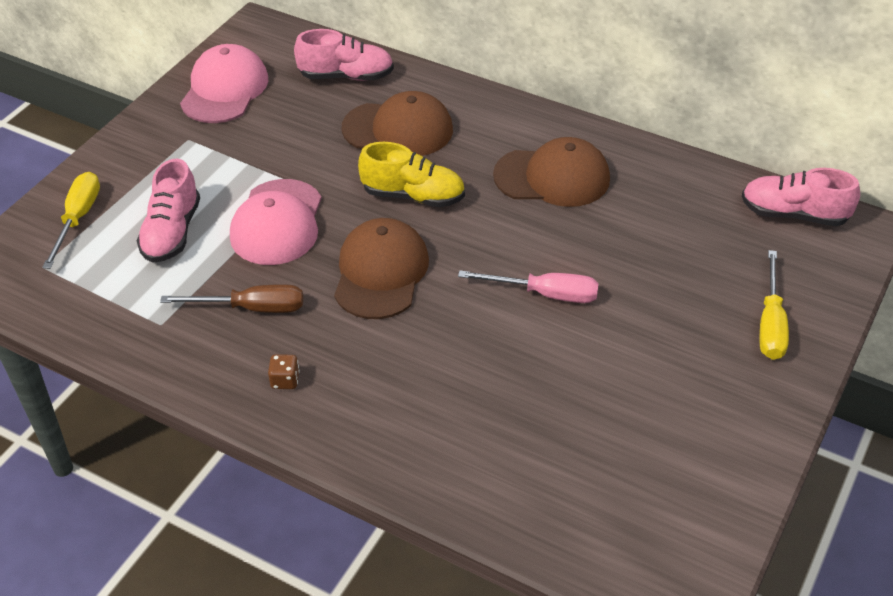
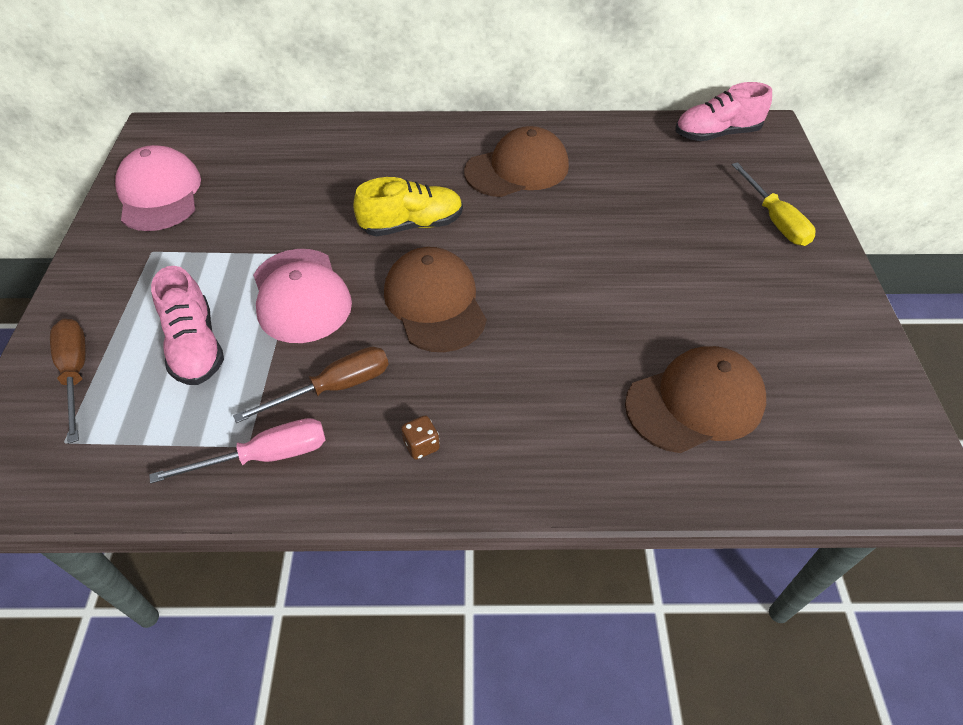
camera: 30 degrees left, 5 degrees up
yellow screwdriver [42,172,100,269] -> brown screwdriver [50,319,86,444]
pink shoe [294,29,394,81] -> none
brown cap [342,91,453,156] -> brown cap moved to [625,346,766,453]
pink screwdriver [458,270,599,303] -> pink screwdriver moved to [149,418,326,484]

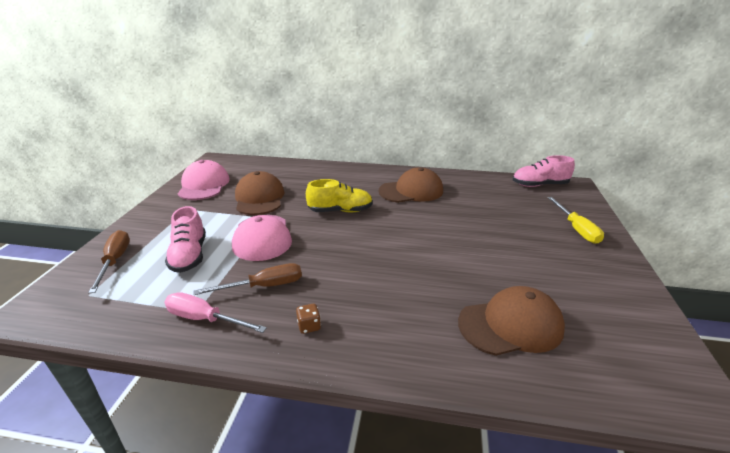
camera: 10 degrees right, 20 degrees down
pink screwdriver [149,418,326,484] -> pink screwdriver turned 150 degrees counterclockwise [164,292,267,333]
brown cap [384,247,487,352] -> brown cap moved to [235,171,285,215]

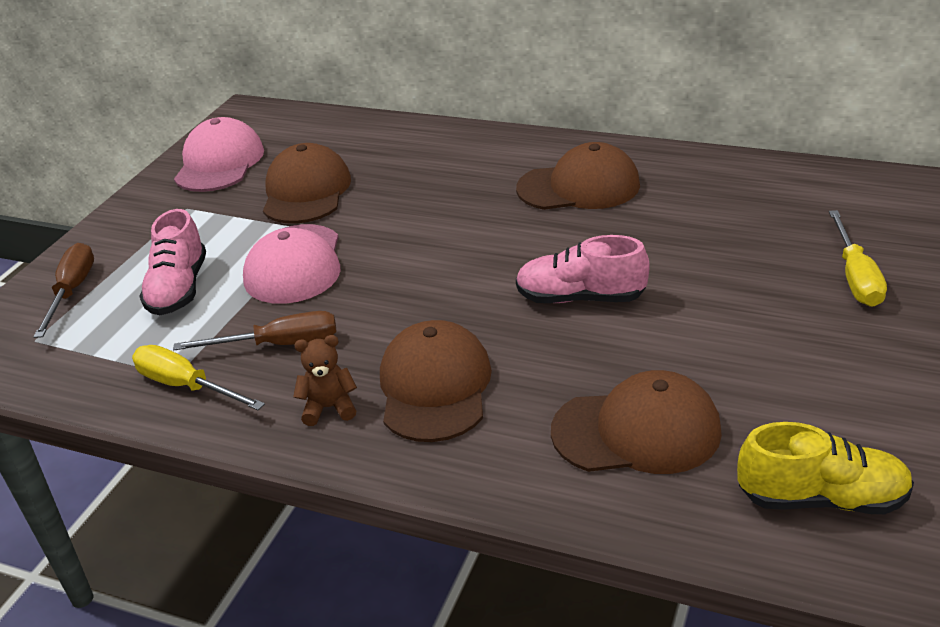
camera: 15 degrees right, 5 degrees up
pink screwdriver [164,292,267,333] -> yellow screwdriver [132,345,265,410]
brown dice [296,304,321,334] -> brown teddy bear [293,335,357,426]
yellow shoe [306,179,373,212] -> yellow shoe moved to [737,422,914,514]
pink shoe [513,155,575,187] -> pink shoe moved to [516,235,650,303]
none -> brown cap [380,320,492,442]

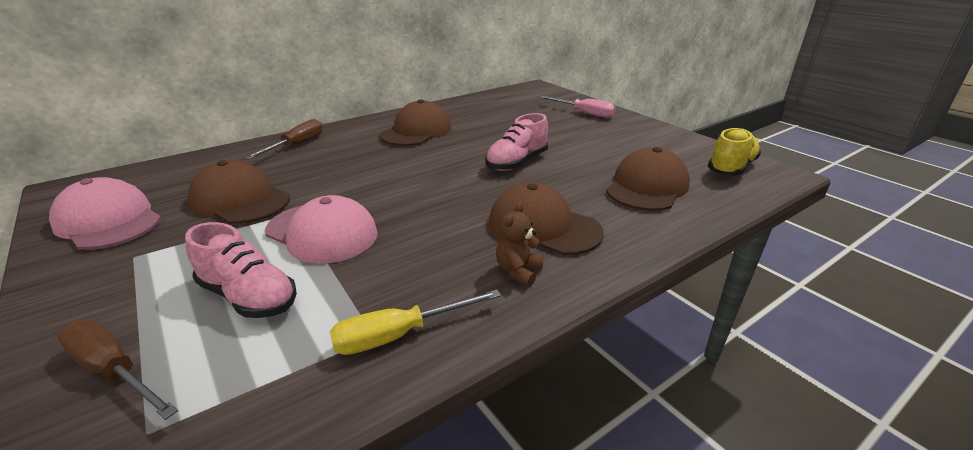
camera: 60 degrees left, 5 degrees down
brown screwdriver [173,311,337,351] -> brown screwdriver moved to [244,119,323,160]
yellow screwdriver [829,210,887,307] -> pink screwdriver [540,96,616,118]

